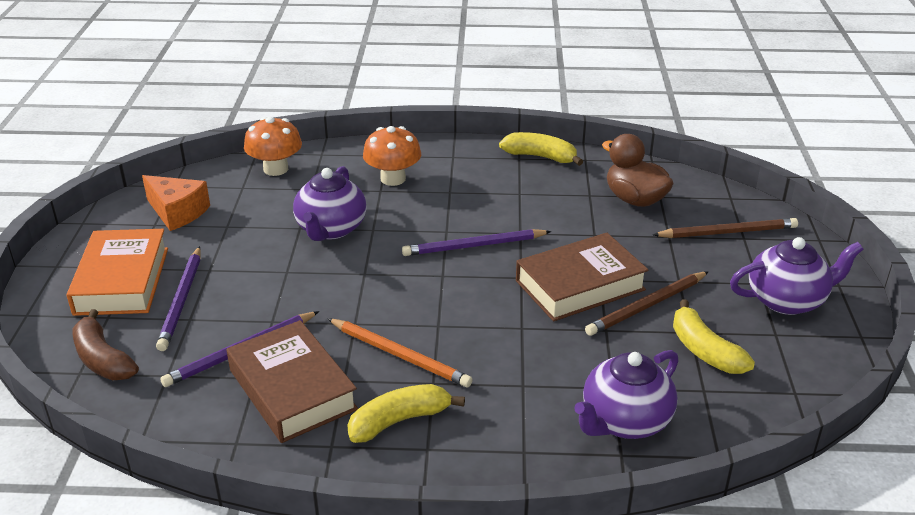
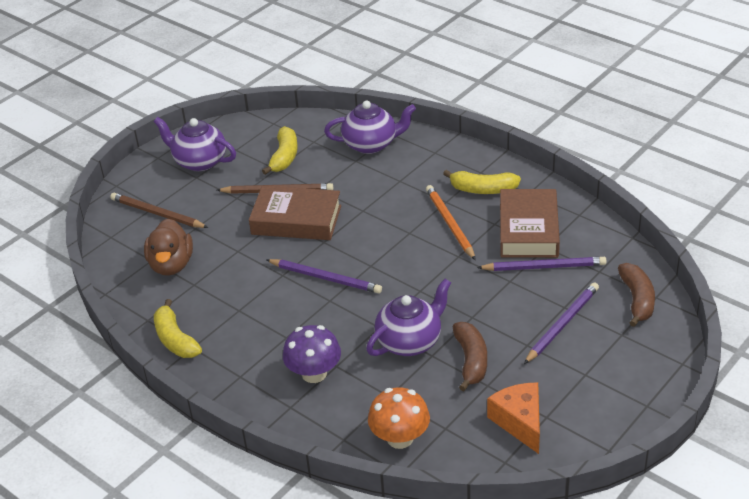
camera: 140 degrees left, 5 degrees up
orange book [67,229,168,316] -> none
orange mushroom [363,126,421,186] -> purple mushroom [283,325,341,383]
none -> brown banana [453,322,487,391]

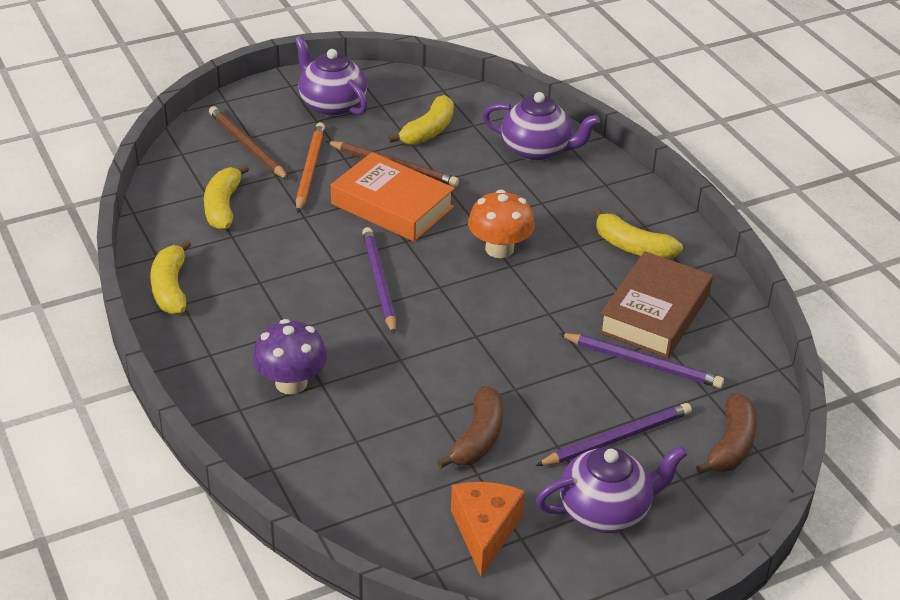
camera: 20 degrees right, 0 degrees up
brown duck [144,218,193,276] -> yellow banana [204,164,249,230]
brown book [249,186,341,240] -> orange book [331,152,455,242]
purple pencil [266,259,382,293] -> purple pencil turned 150 degrees counterclockwise [362,227,396,335]
purple teapot [366,279,451,356] -> purple teapot moved to [536,445,687,533]
orange mushroom [368,387,430,449] -> orange mushroom moved to [468,190,534,258]
orange pencil [426,185,476,260] -> orange pencil moved to [296,122,325,213]

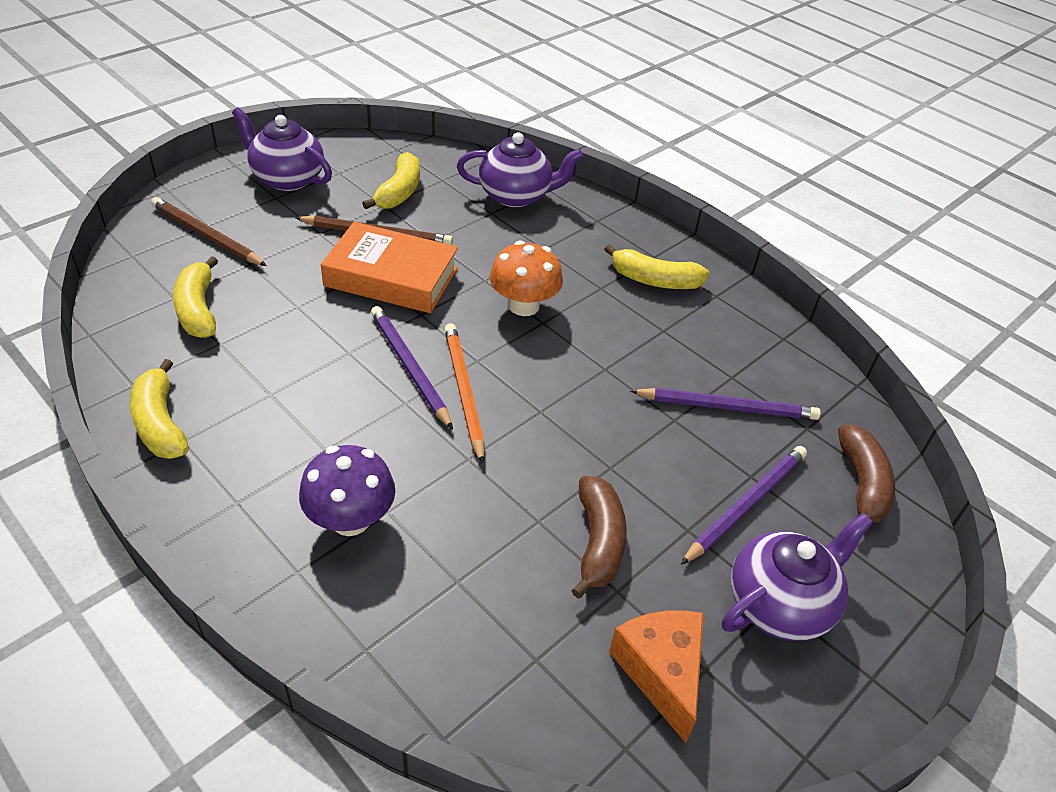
camera: 20 degrees left, 5 degrees up
orange pencil [296,122,325,213] -> orange pencil moved to [445,323,485,464]
brown book [598,251,713,358] -> none

